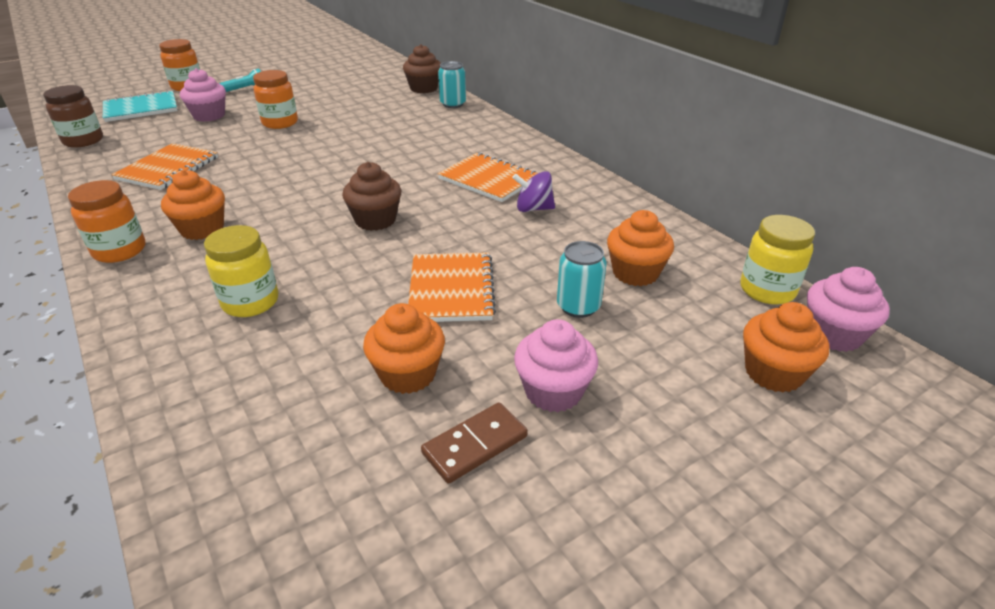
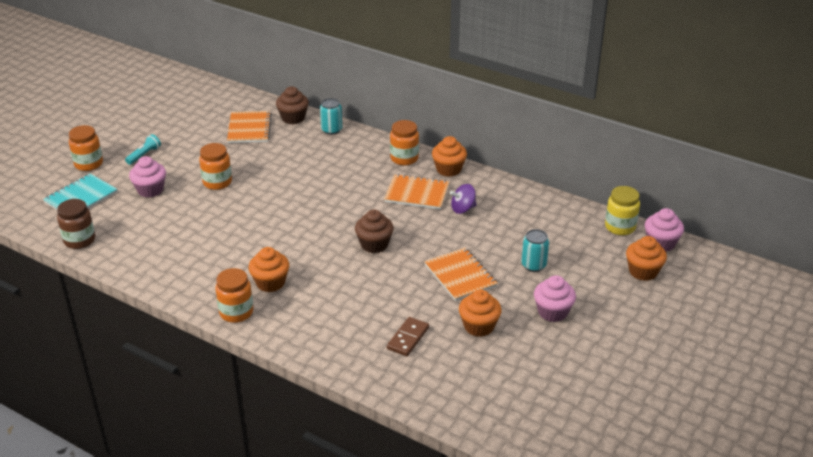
camera: 25 degrees left, 0 degrees up
orange notebook [111,143,218,190] -> orange notebook moved to [227,111,272,143]
yellow jar [204,225,278,317] -> none
brown domino [421,402,528,484] -> brown domino moved to [387,317,429,356]
orange cupcake [607,210,674,286] -> orange cupcake moved to [432,136,467,177]
none -> orange jar [390,120,419,165]

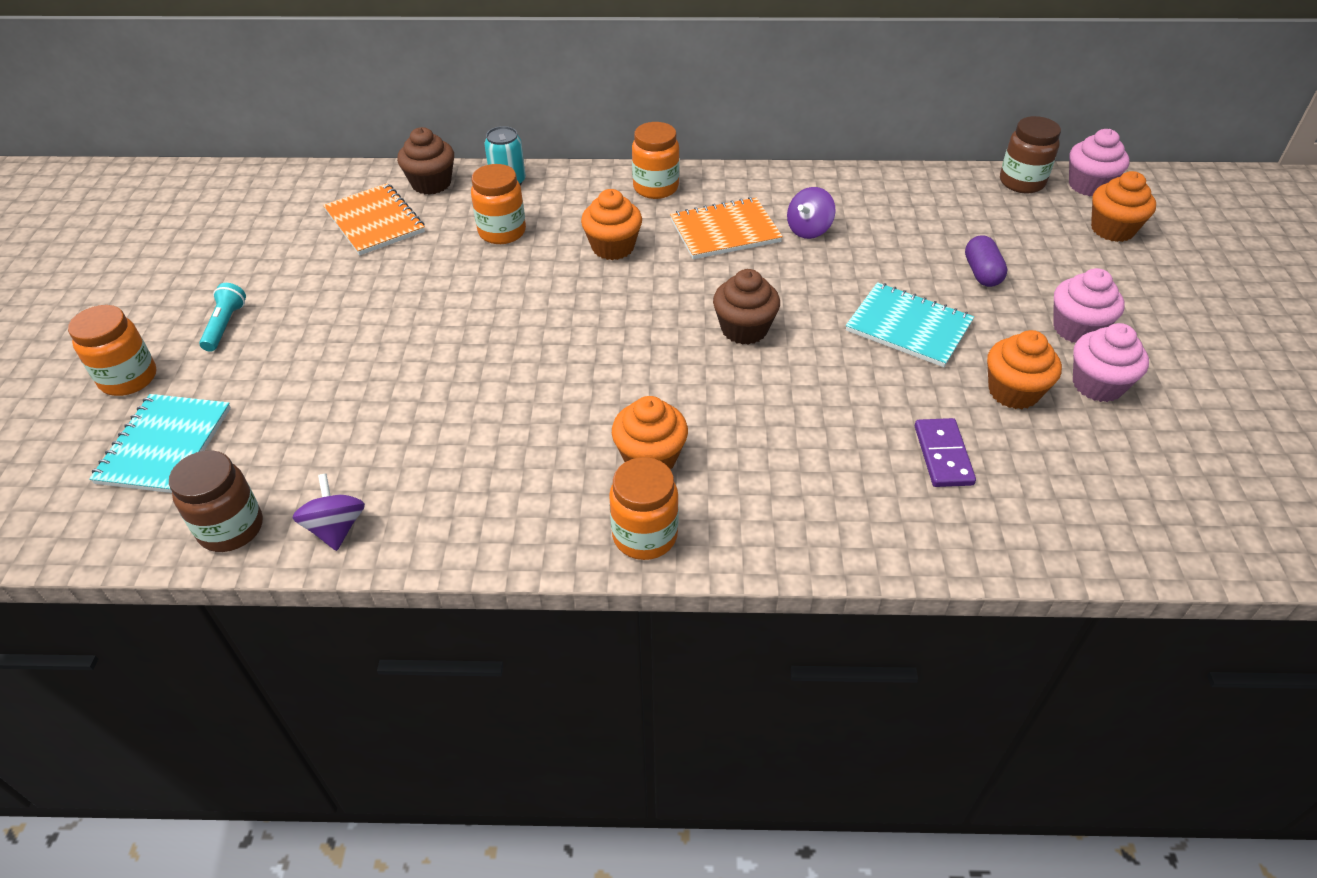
camera: 30 degrees left, 10 degrees up
pink cupcake [129,156,166,198] -> pink cupcake moved to [1073,323,1149,402]
orange jar [199,143,232,190] -> orange jar moved to [471,164,526,244]
brown domino [387,317,429,356] -> purple domino [915,418,976,487]
orange notebook [424,248,498,301] -> turquoise notebook [846,282,974,367]
orange cupcake [432,136,467,177] -> orange cupcake moved to [581,189,642,260]
turquoise can [521,229,549,272] -> purple capsule [965,235,1007,287]
yellow jar [605,186,640,235] -> brown jar [1000,116,1061,193]
none -> purple spinning top [292,474,365,551]

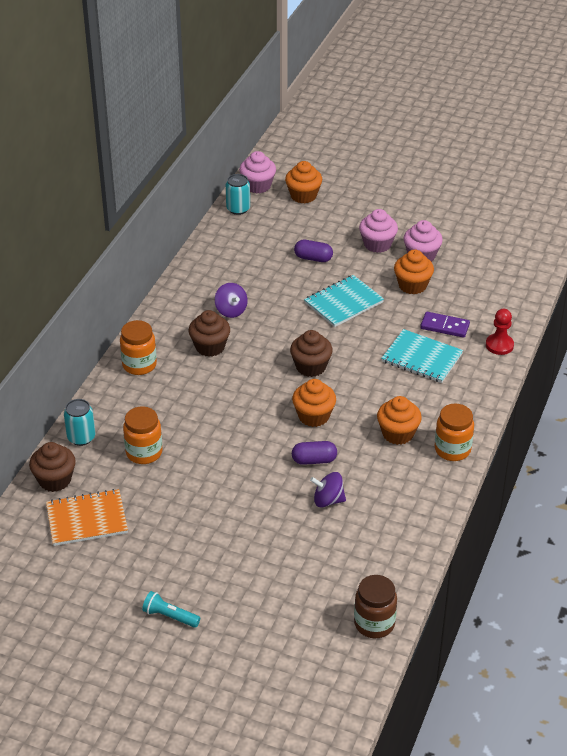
camera: 70 degrees left, 5 degrees down
orange jar [68,305,156,396] -> none
turquoise notebook [89,394,231,493] -> turquoise notebook moved to [381,329,463,383]
purple spinning top [292,474,365,551] -> purple spinning top moved to [310,472,346,507]
orange cupcake [581,189,642,260] -> orange cupcake moved to [292,379,336,427]
orange notebook [670,197,783,259] -> brown cupcake [189,310,230,357]
brown jar [1000,116,1061,193] -> turquoise can [226,174,250,215]
none -> purple capsule [292,441,337,465]
none -> red pawn [486,309,514,355]

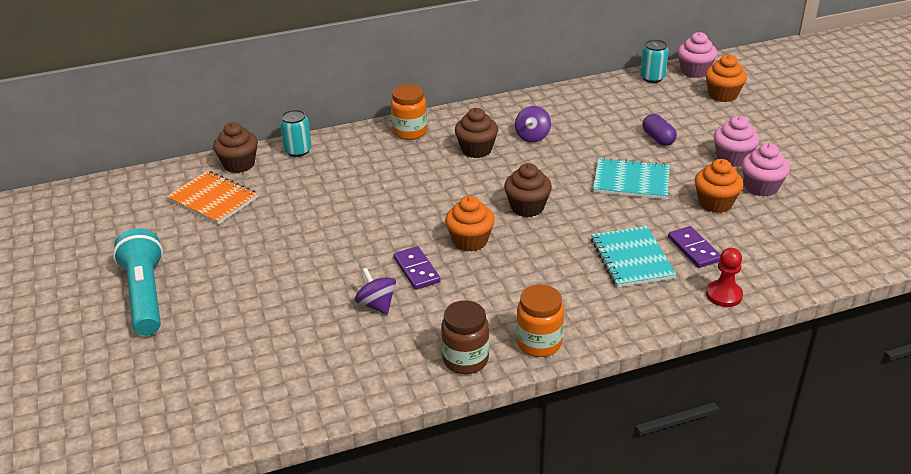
camera: 50 degrees right, 5 degrees down
orange jar [123,407,162,464] -> none
turquoise flashlight [142,591,200,628] -> turquoise flashlight [113,229,163,336], size x2.01
purple capsule [292,441,337,465] -> purple domino [394,246,441,290]
brown jar [354,575,397,638] -> brown jar moved to [441,300,489,374]
orange cupcake [377,396,422,445] -> none

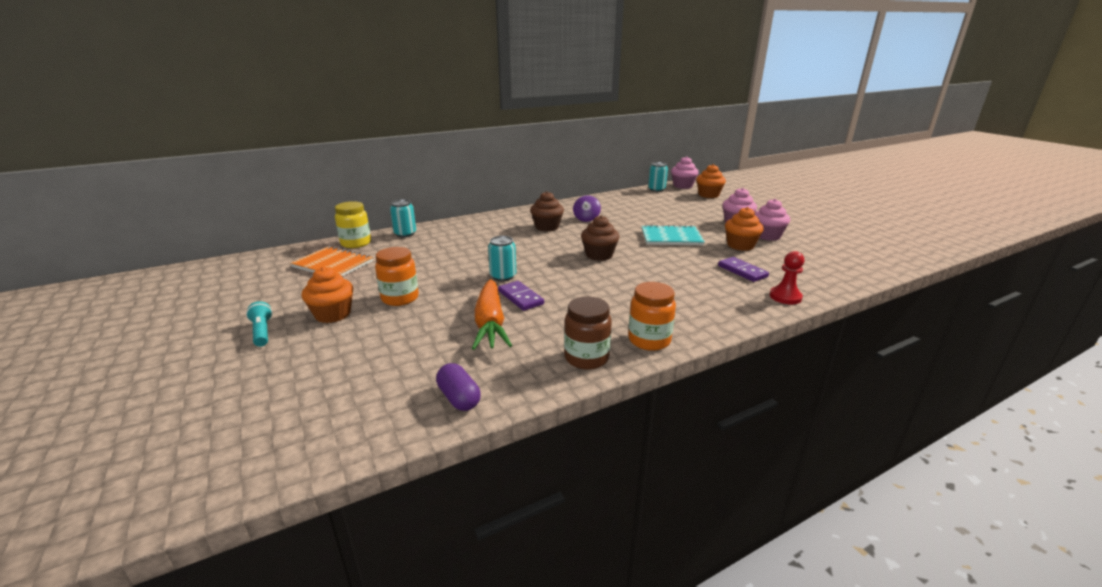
camera: 10 degrees left, 10 degrees down
turquoise flashlight [113,229,163,336] -> turquoise flashlight [246,301,273,347], size x0.50
brown cupcake [213,122,258,173] -> yellow jar [335,201,371,248]
purple spinning top [355,268,396,314] -> orange carrot [472,279,512,350]
orange jar [391,84,427,140] -> orange jar moved to [375,247,419,306]
orange cupcake [445,196,495,252] -> orange cupcake moved to [302,267,353,323]
turquoise notebook [591,226,676,288] -> none
purple capsule [643,114,677,146] -> purple capsule moved to [436,363,481,411]
none -> turquoise can [488,236,516,281]

